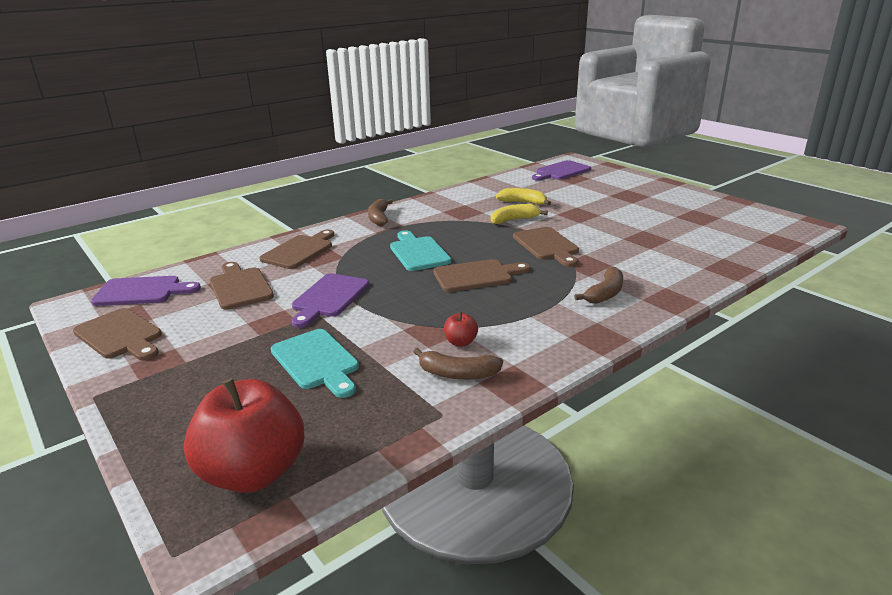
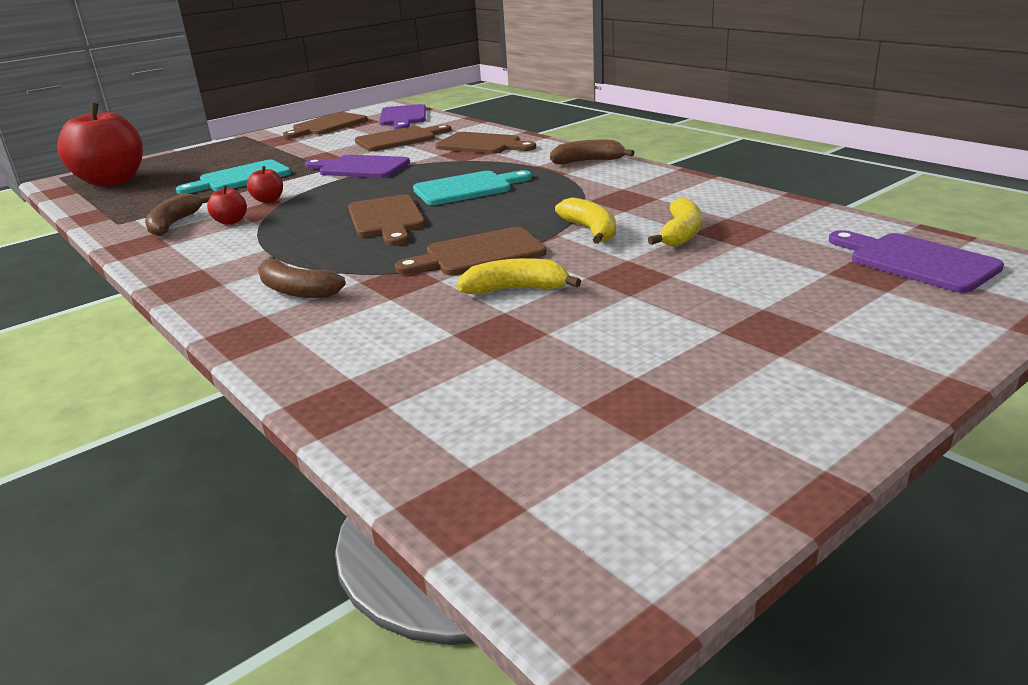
camera: 90 degrees right, 0 degrees up
none -> red apple [247,166,283,203]
none -> yellow banana [457,258,581,294]

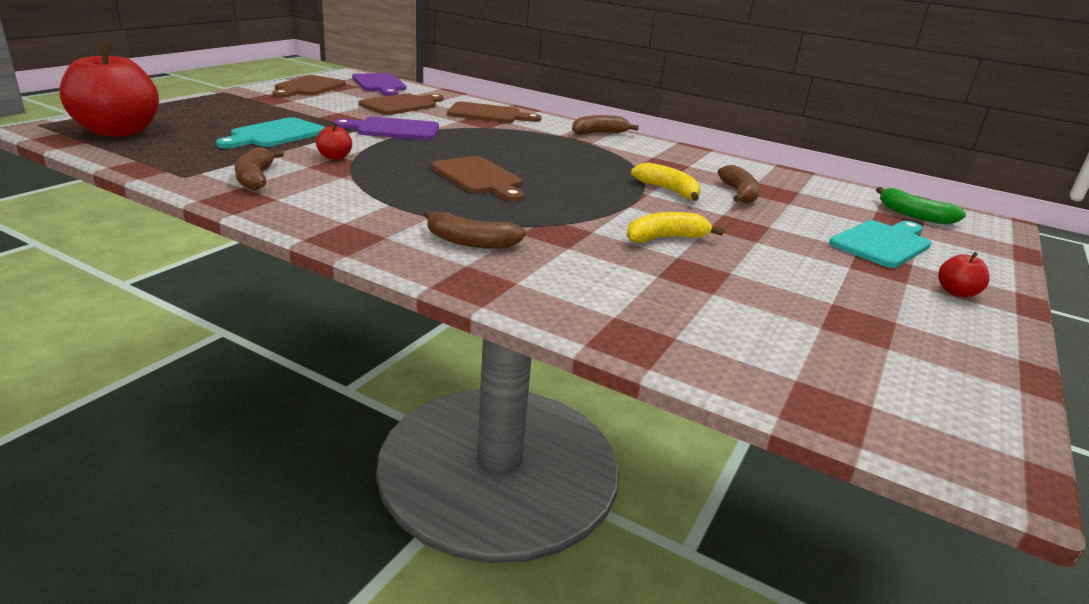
camera: 25 degrees left, 0 degrees up
red apple [207,185,247,225] -> red apple moved to [938,252,990,297]
brown cutting board [395,227,547,276] -> none
turquoise cutting board [413,170,532,205] -> turquoise cutting board moved to [829,220,931,268]
yellow banana [648,197,702,247] -> brown banana [718,165,760,204]
purple cutting board [829,230,1004,293] -> green banana [876,187,966,225]

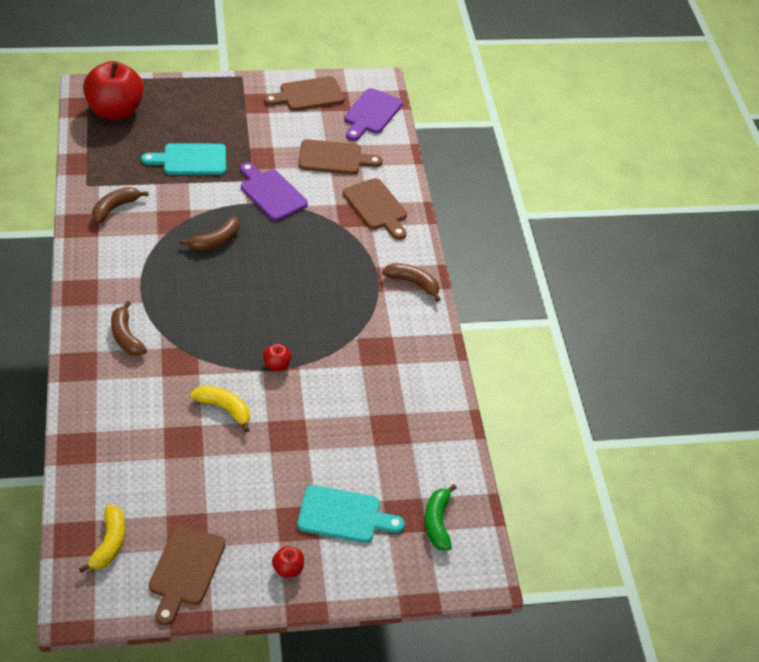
camera: 50 degrees right, 20 degrees up
red apple [316,123,352,160] -> red apple moved to [263,343,292,371]
brown cutting board [431,156,524,202] -> brown cutting board moved to [149,526,226,626]
yellow banana [631,162,701,201] -> yellow banana moved to [79,505,125,573]
brown banana [718,165,760,204] -> brown banana moved to [180,217,239,251]

